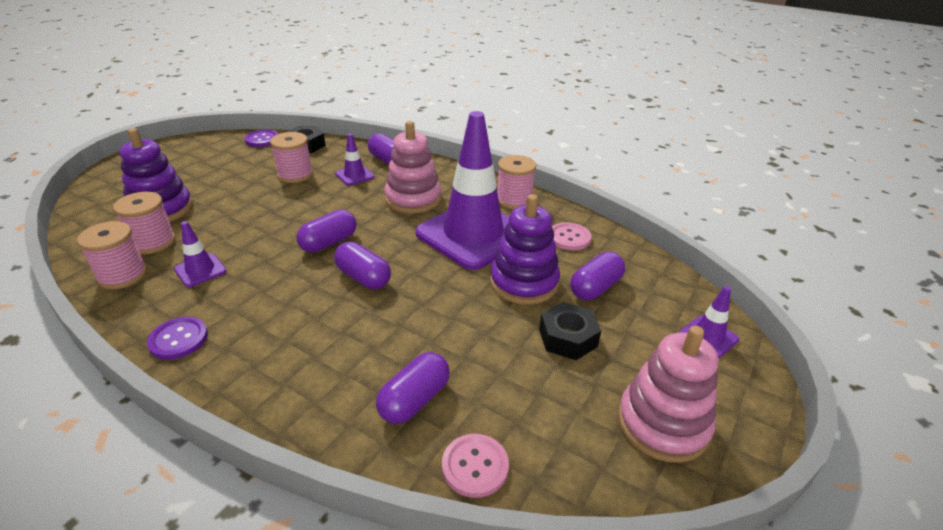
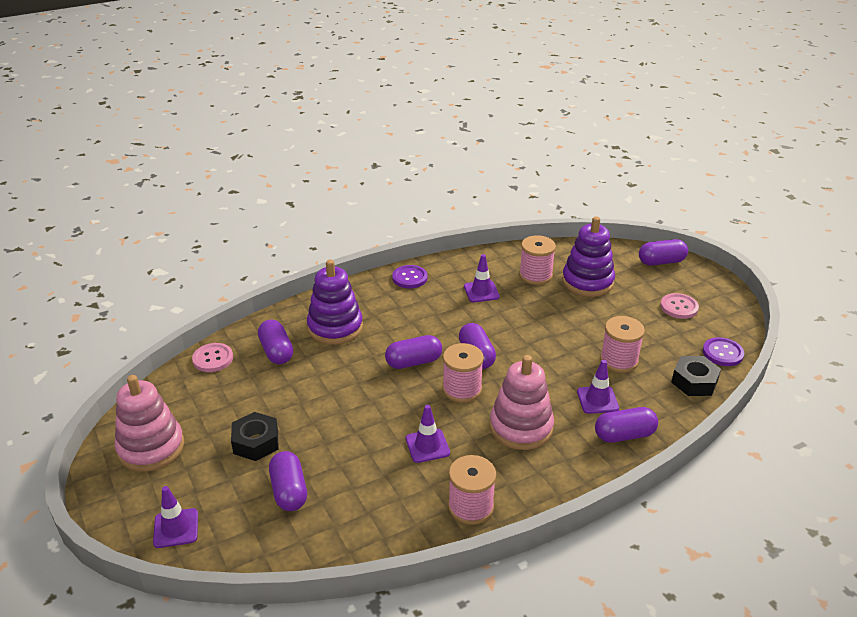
camera: 120 degrees right, 0 degrees up
pink spool [77,221,147,289] -> pink spool moved to [442,343,484,403]
purple traffic cone [415,111,509,270] -> purple traffic cone [406,405,450,463], size x0.41
purple stacking toy [490,194,560,305] -> purple stacking toy moved to [307,260,363,345]
pink button [552,222,591,250] -> pink button moved to [660,293,699,319]
none -> purple capsule [639,239,688,266]

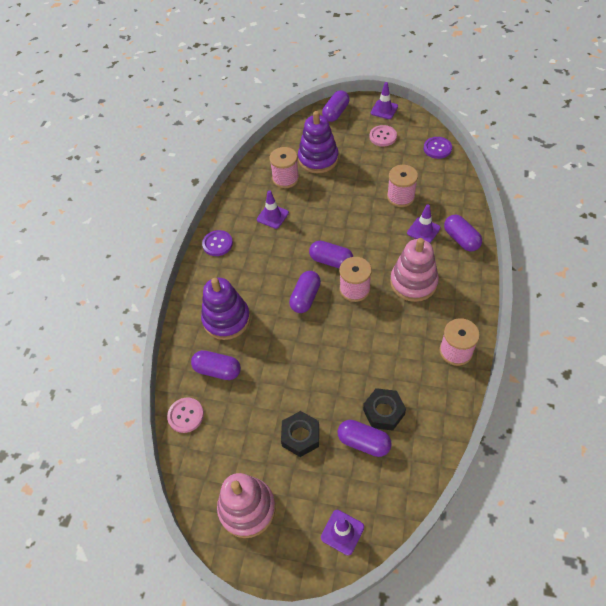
camera: 45 degrees left, 20 degrees up
purple traffic cone [406,405,450,463] -> purple traffic cone moved to [371,82,398,119]
purple capsule [595,407,658,442] -> purple capsule turned 60 degrees counterclockwise [444,214,482,252]
black nut [671,356,721,396] -> black nut moved to [363,388,406,431]

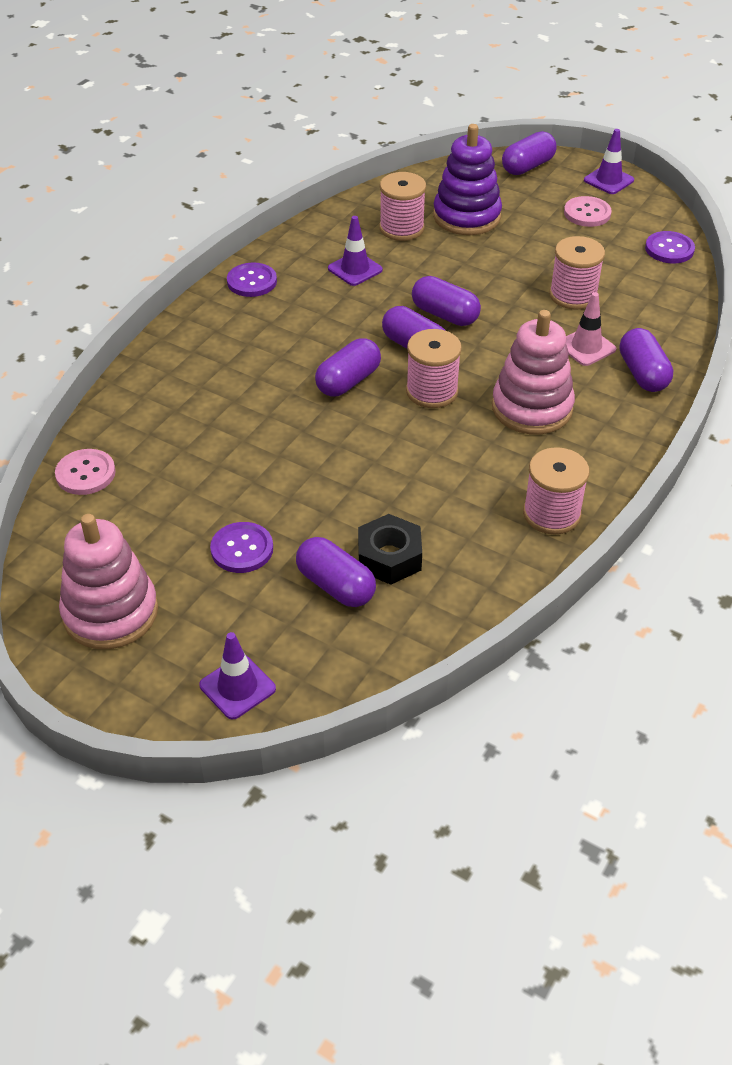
camera: 15 degrees right, 10 degrees down
purple capsule [191,350,241,380] -> purple capsule moved to [412,276,481,326]
purple stacking toy [201,278,250,340] -> none
black nut [281,411,319,457] -> purple button [210,522,273,573]
purple traffic cone [407,204,441,243] -> pink traffic cone [566,292,616,366]

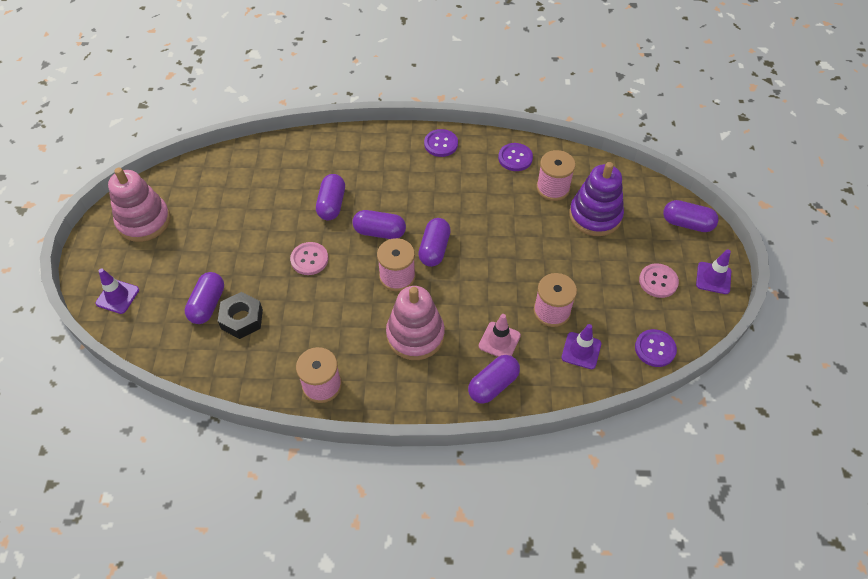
camera: 60 degrees right, 10 degrees up
pink button [55,449,116,495] -> pink button moved to [290,242,328,275]
purple button [210,522,273,573] -> purple button moved to [498,143,533,171]
purple traffic cone [328,216,383,286] -> purple traffic cone moved to [561,324,601,369]
purple capsule [412,276,481,326] -> purple capsule moved to [316,174,345,220]

